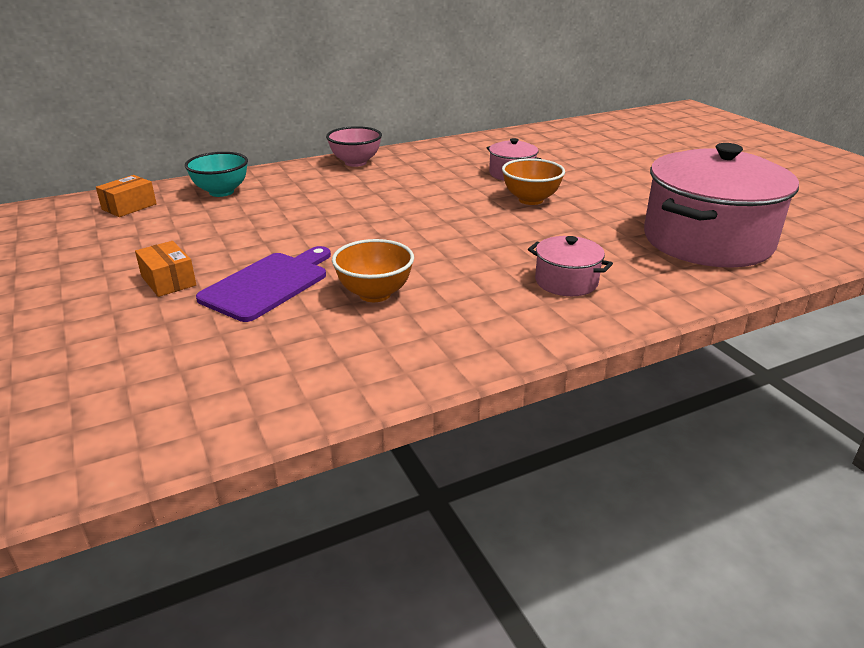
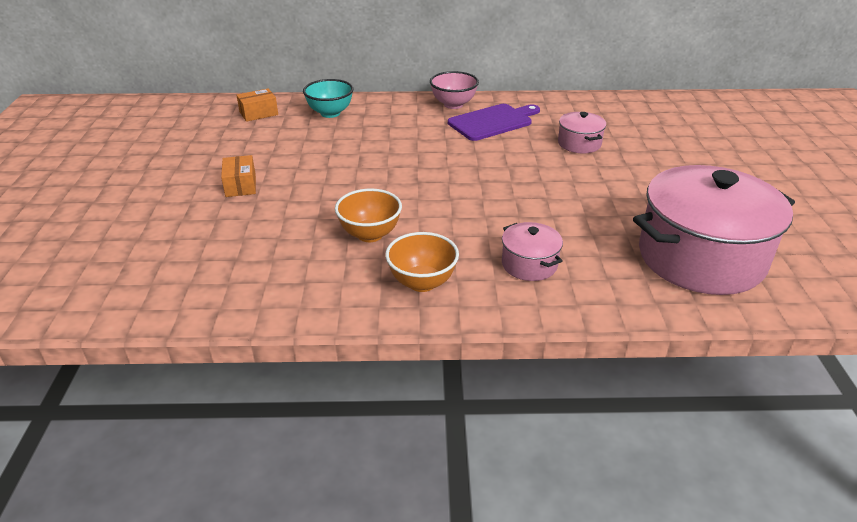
camera: 25 degrees right, 5 degrees up
purple cutting board [196,246,331,322] -> purple cutting board moved to [448,104,540,141]
orange bowl [502,158,565,205] -> orange bowl moved to [385,232,459,292]

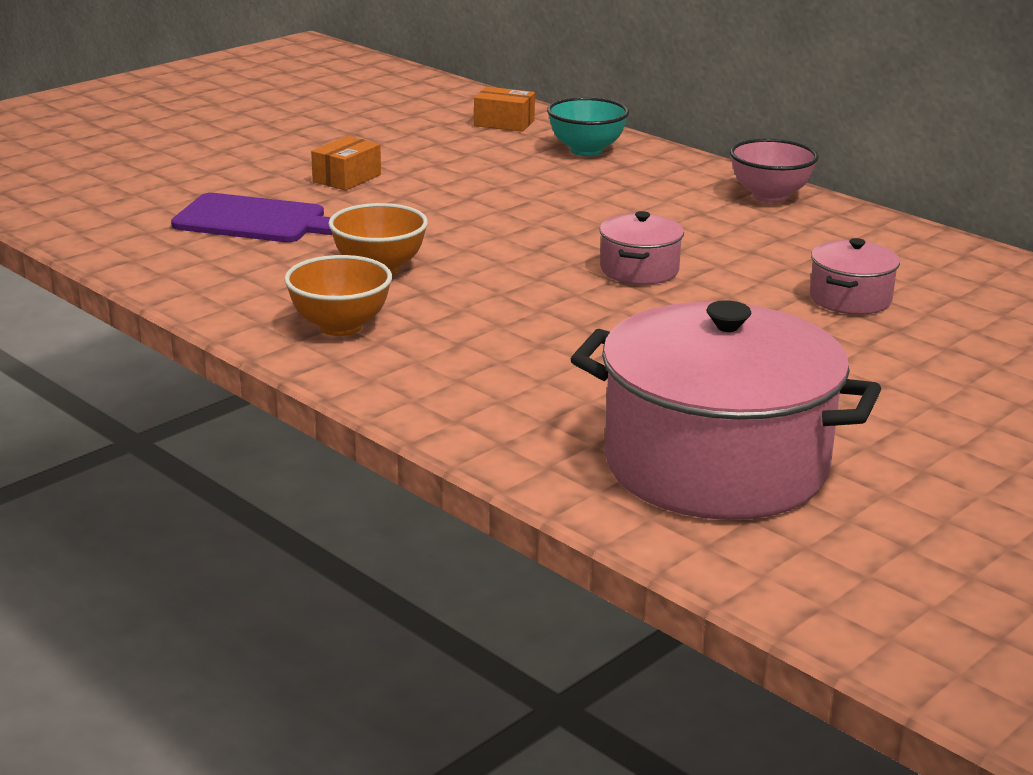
camera: 45 degrees right, 10 degrees down
purple cutting board [448,104,540,141] -> purple cutting board moved to [171,193,332,242]
pink pot [502,222,563,281] -> pink pot moved to [599,211,684,285]

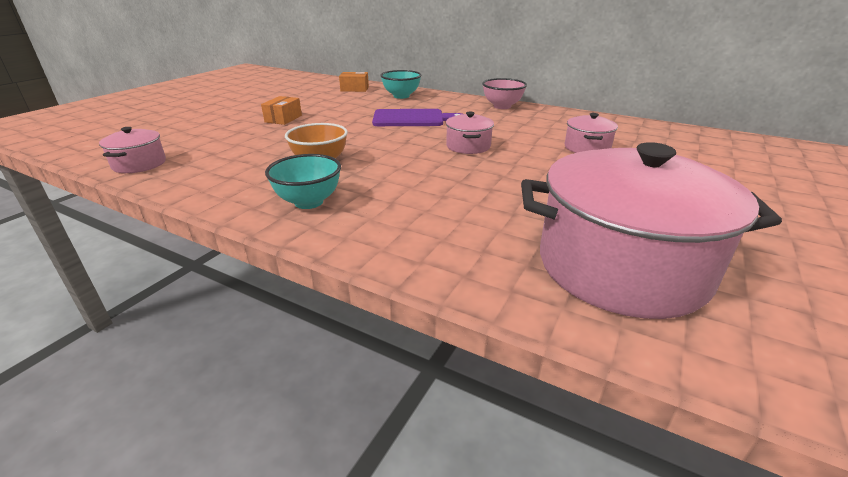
camera: 15 degrees left, 5 degrees up
purple cutting board [171,193,332,242] -> purple cutting board moved to [372,109,462,126]
orange bowl [284,255,392,336] -> turquoise bowl [265,154,341,209]
none -> pink pot [99,127,166,173]

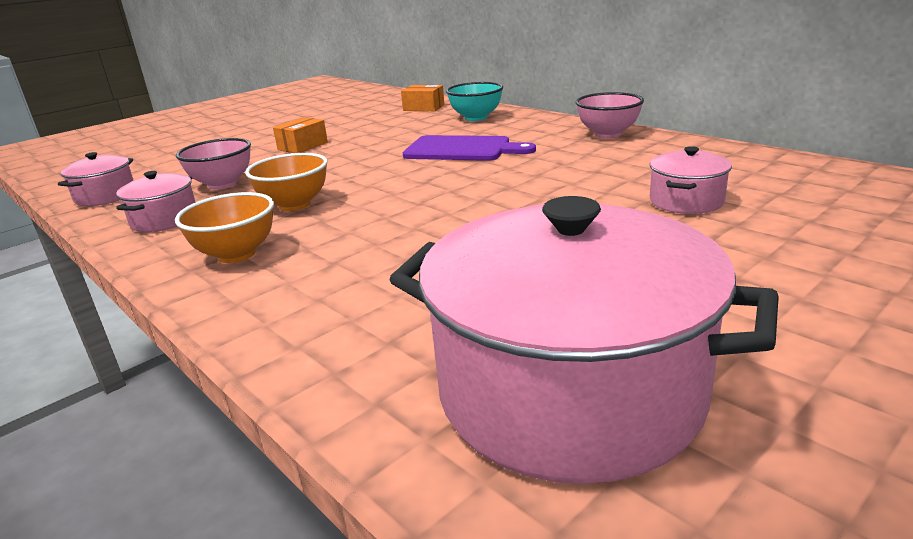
camera: 20 degrees right, 5 degrees down
turquoise bowl [265,154,341,209] -> orange bowl [175,192,274,263]
pink pot [446,112,494,154] -> pink pot moved to [116,171,196,232]
none -> pink bowl [176,138,251,189]

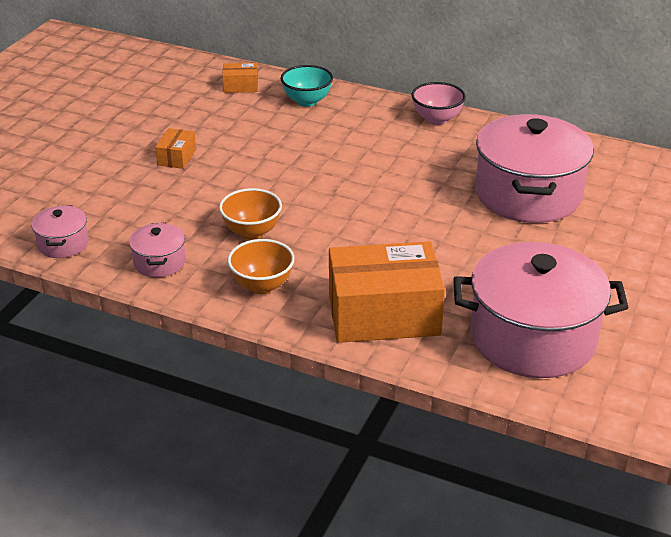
camera: 25 degrees left, 10 degrees up
pink bowl [176,138,251,189] -> none
purple cutting board [403,135,536,161] -> none
pink pot [650,146,732,214] -> pink pot [475,114,594,223], size x2.23
none -> orange box [329,241,445,343]

